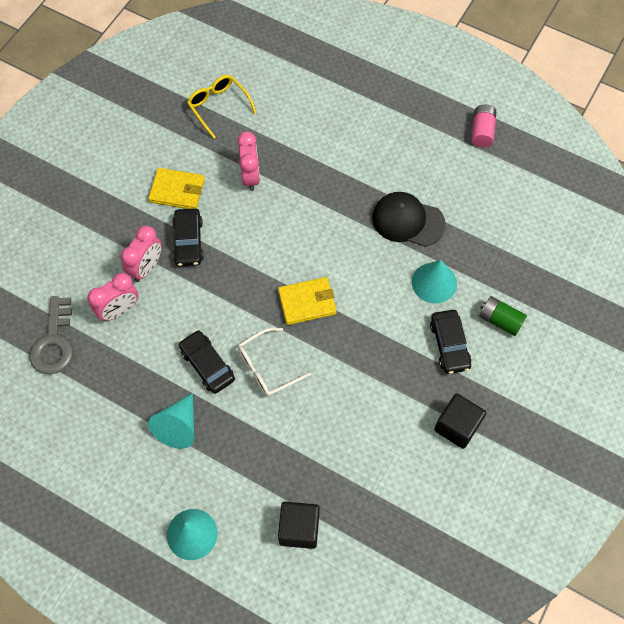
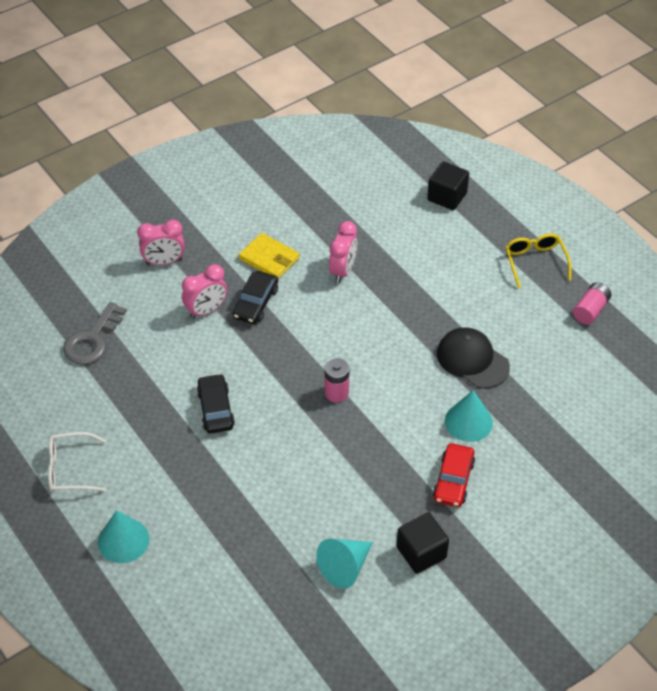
camera: 25 degrees right, 15 degrees down
pink clock [87,273,138,321] -> pink clock moved to [137,219,185,265]
turquoise cone [148,393,194,449] -> turquoise cone moved to [316,539,373,589]
yellow glasses [187,75,257,139] -> yellow glasses moved to [505,233,572,288]
white glasses [238,328,312,397] -> white glasses moved to [48,432,106,492]
yellow wallet [278,277,337,325] -> pink battery [325,358,349,403]
black cube [278,502,320,549] -> black cube moved to [427,161,469,210]
black car [430,310,471,374] -> red car [433,443,475,507]
green battery [479,296,527,336] -> none

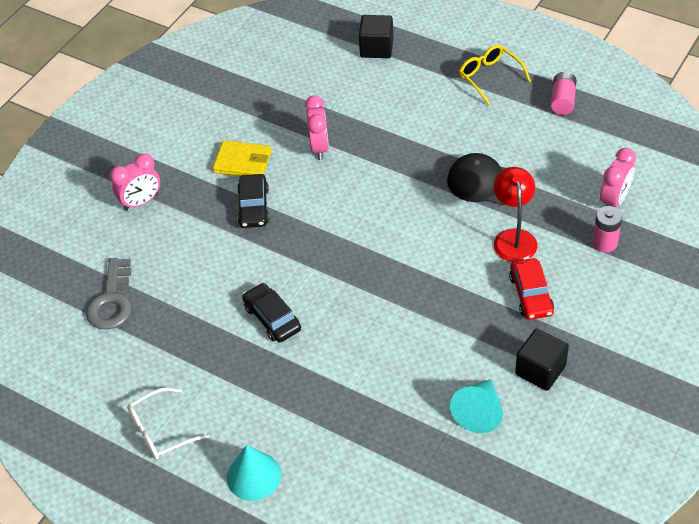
camera: 20 degrees left, 0 degrees up
pink clock [182,264,227,319] -> pink clock moved to [600,148,636,207]
pink battery [325,358,349,403] -> pink battery moved to [592,206,622,252]
turquoise cone [445,390,493,442] -> red lamp [494,167,537,262]

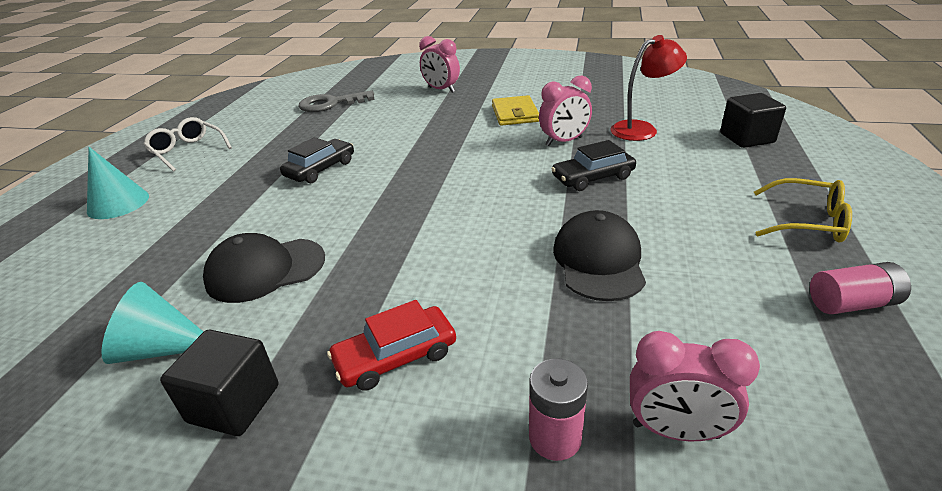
camera: 70 degrees right, 15 degrees down
black car [237,174,270,228] -> black car moved to [551,140,636,191]
yellow glasses [459,44,531,105] -> yellow glasses turned 75 degrees clockwise [754,178,852,243]
red lamp [494,167,537,262] -> red lamp moved to [611,35,687,141]
none -> black cap [203,233,325,303]

